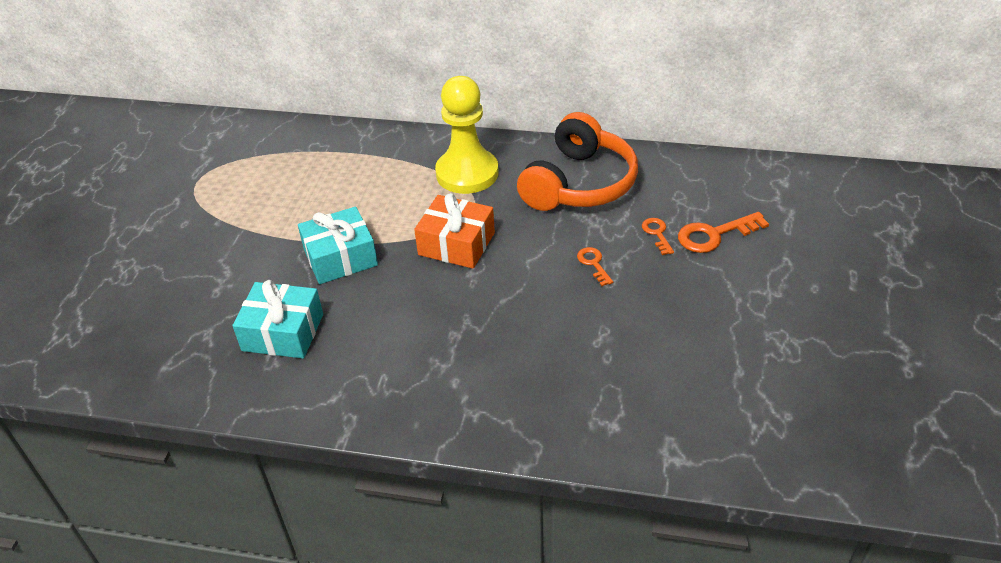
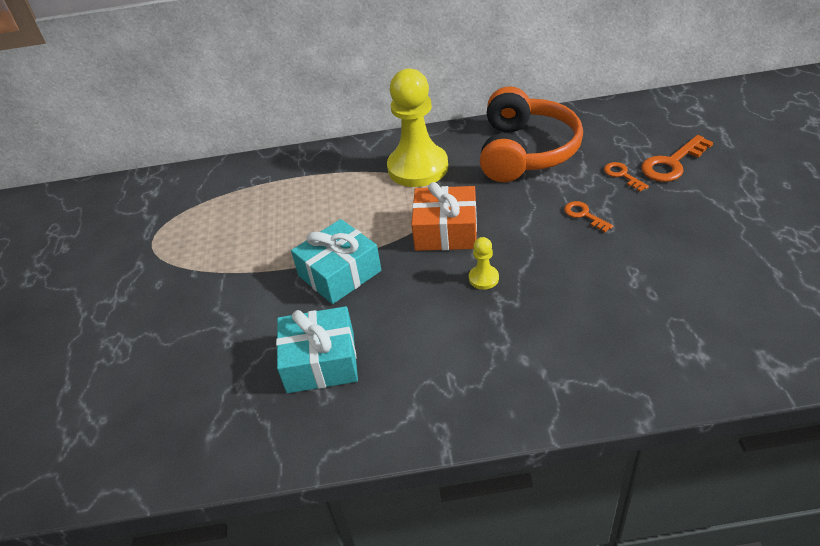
camera: 15 degrees left, 0 degrees up
none -> yellow pawn [469,237,499,290]

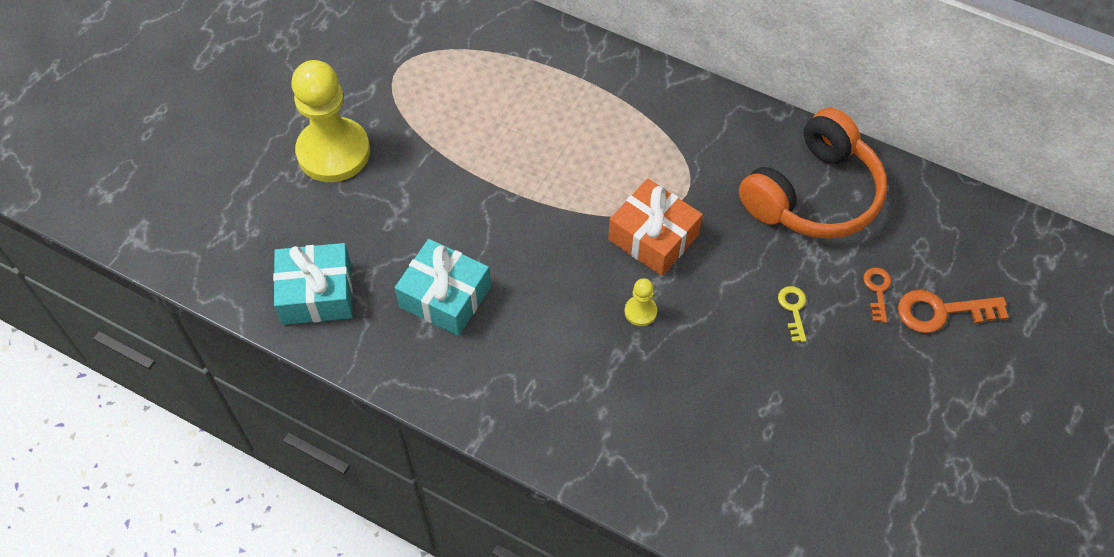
camera: 30 degrees right, 15 degrees up
turquoise gift [291,219,381,304] -> turquoise gift moved to [273,243,353,325]
yellow pawn [387,69,448,187] -> yellow pawn moved to [291,60,370,182]
orange key [564,201,613,232] -> yellow key [778,286,807,342]

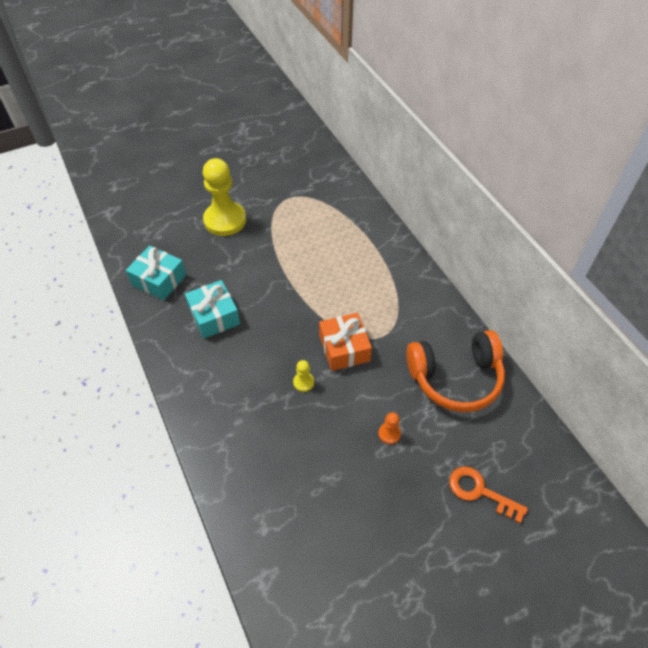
camera: 35 degrees right, 5 degrees down
yellow key [778,286,807,342] -> orange pawn [378,412,401,444]
orange key [863,267,892,323] -> none

